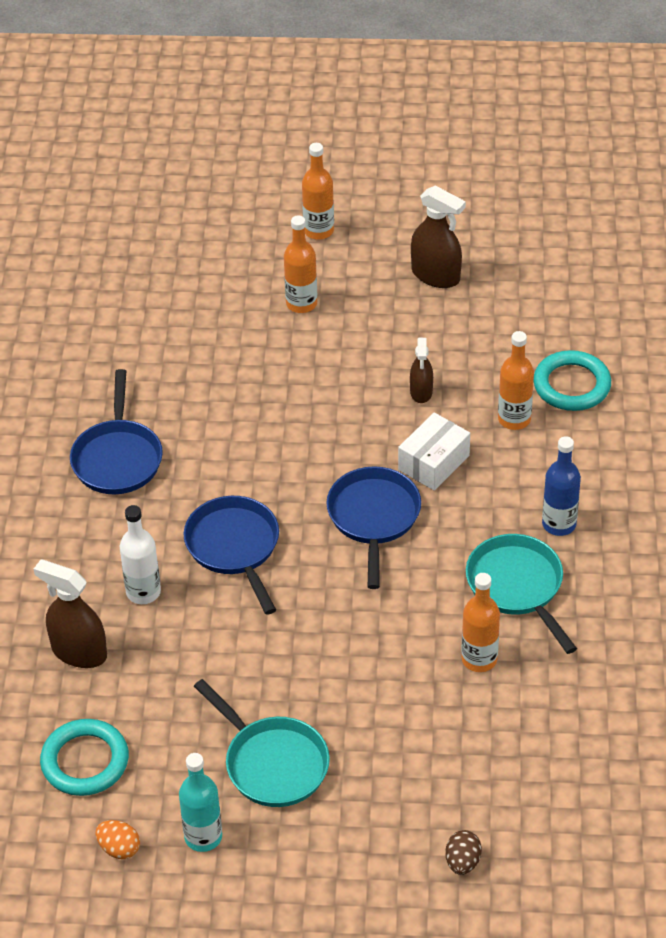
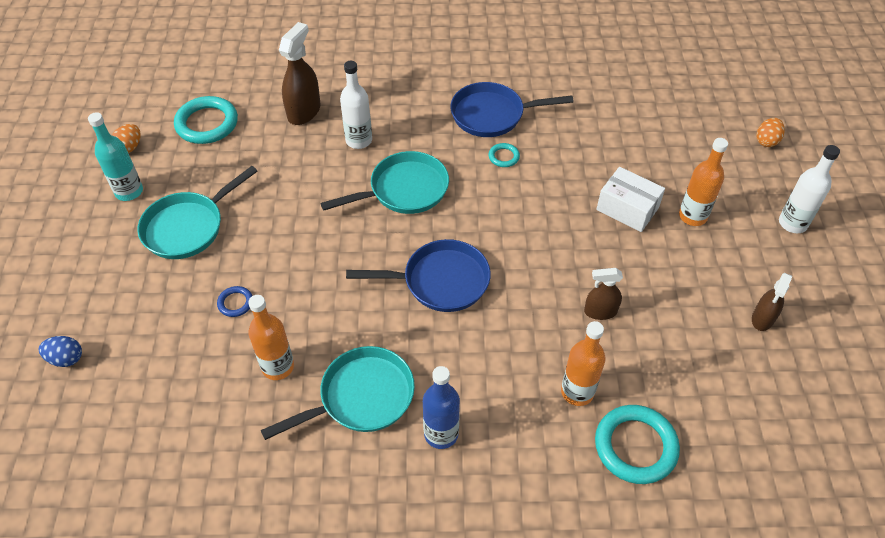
camera: 85 degrees right, 5 degrees up
blue pan [184,496,279,614] -> turquoise pan [320,151,449,214]
orange bottle [302,143,334,240] -> white bottle [779,145,840,233]
white box [398,412,470,491] -> white box moved to [596,167,665,232]
brown spray bottle [411,185,466,288] -> brown spray bottle [752,273,792,331], size x0.62
brown egg [445,830,482,875] -> blue egg [39,336,82,367]
none -> blue ring [217,286,252,317]
none -> turquoise ring [489,143,520,167]
none -> orange egg [756,118,785,147]

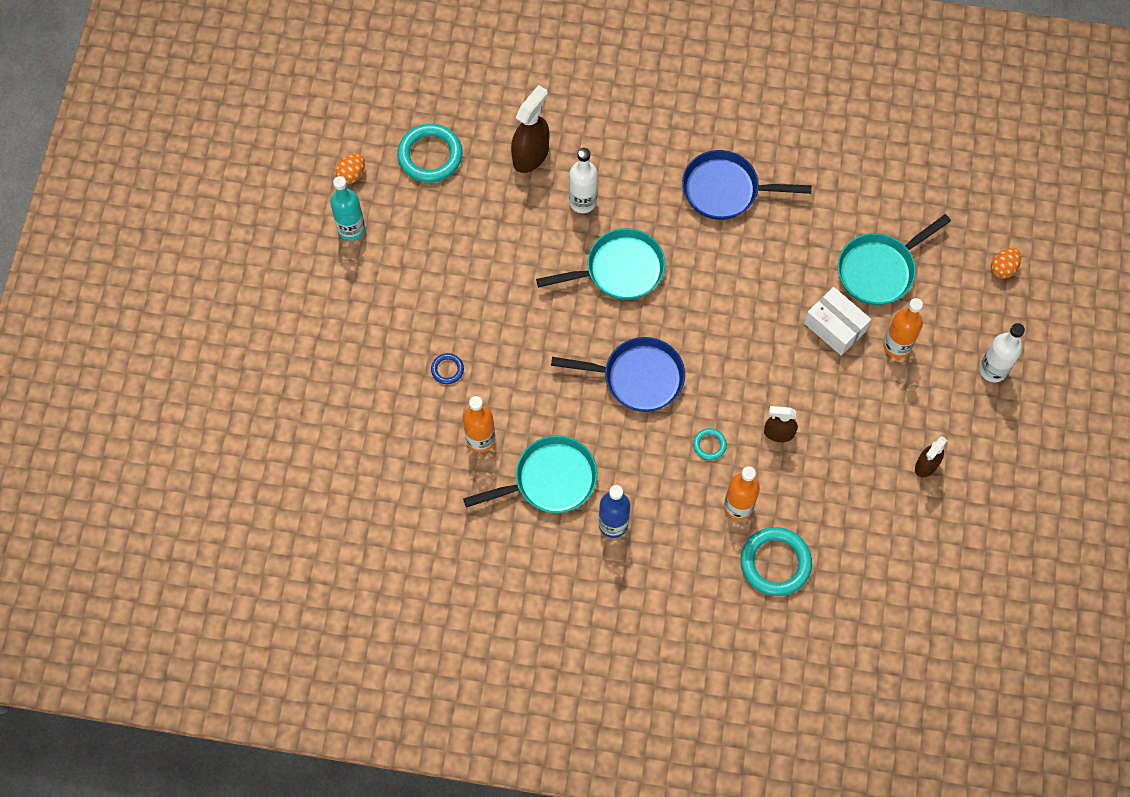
camera: 10 degrees right, 15 degrees up
blue egg [39,336,82,367] -> none
turquoise pan [137,166,258,259] -> turquoise pan moved to [837,214,951,305]
turquoise ring [489,143,520,167] -> turquoise ring moved to [693,428,727,460]

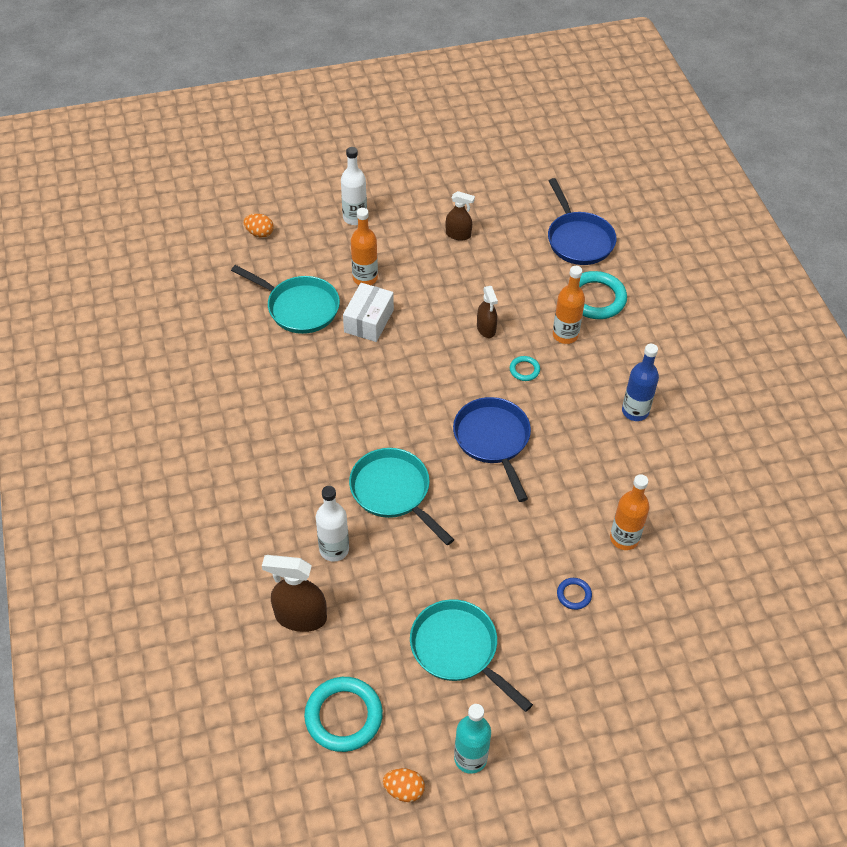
camera: 115 degrees left, 15 degrees down
turquoise pan [463,435,598,513] -> turquoise pan moved to [410,599,533,712]
blue pan [682,150,812,220] -> blue pan moved to [548,178,617,265]

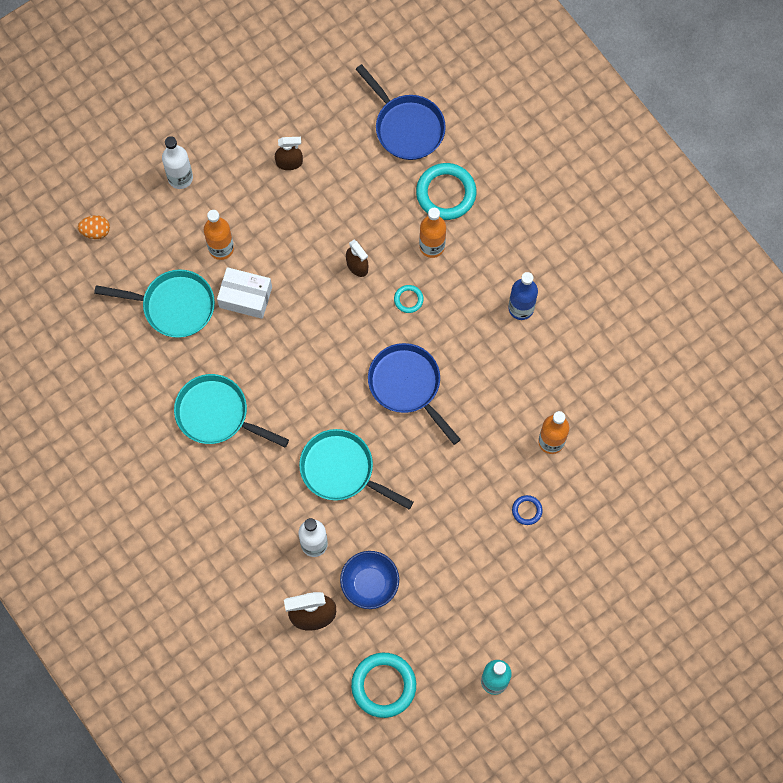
camera: 20 degrees left, 20 degrees up
white box [343,283,394,342] -> white box turned 75 degrees counterclockwise [217,267,272,319]
orange egg [383,768,425,802] -> none
turquoise pan [410,599,533,712] -> turquoise pan moved to [174,374,289,447]
none -> blue bowl [340,551,399,609]

